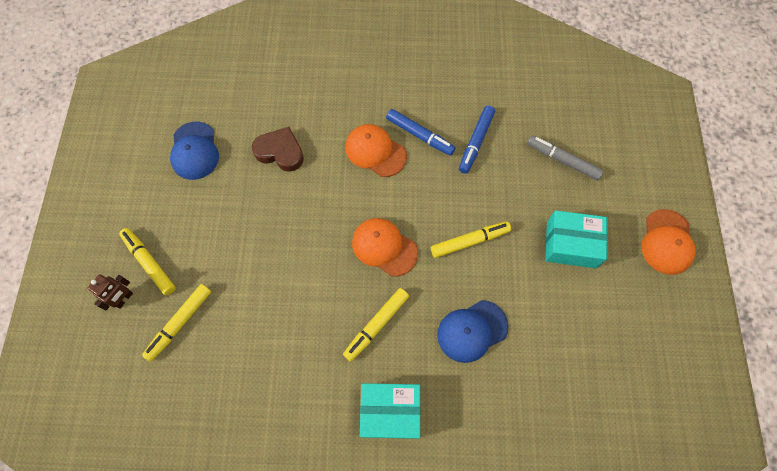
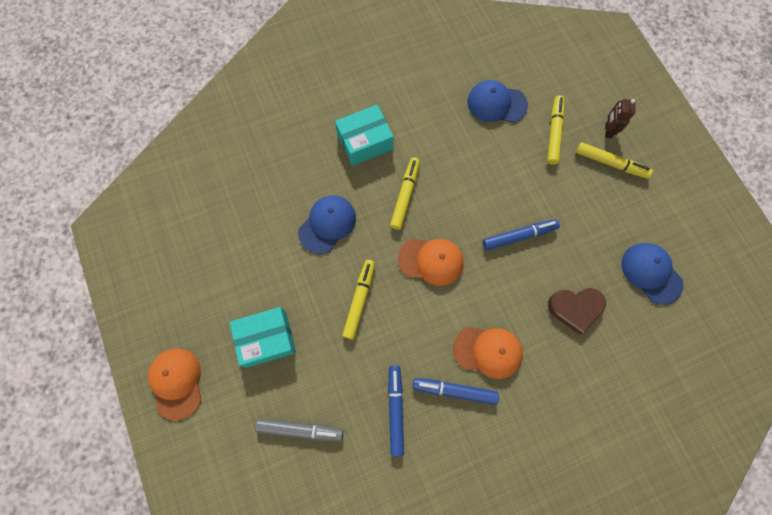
camera: 155 degrees right, 5 degrees up
yellow marker [431,221,511,258] -> yellow marker turned 150 degrees clockwise [342,260,375,340]
none -> blue cap [467,80,528,123]
none -> blue marker [483,219,560,251]

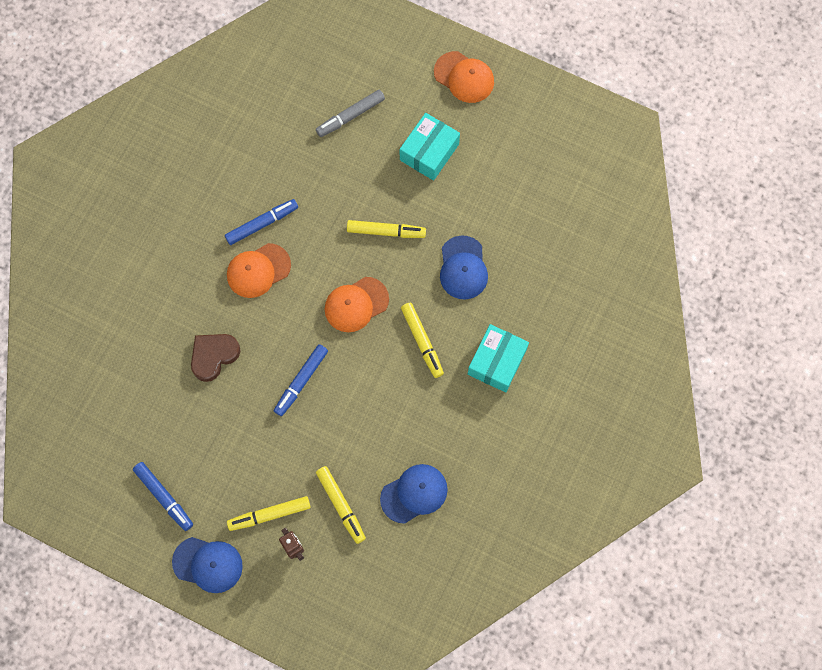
camera: 140 degrees right, 0 degrees up
yellow marker [342,260,375,340] -> yellow marker turned 60 degrees counterclockwise [347,220,426,238]
blue marker [388,366,404,456] -> blue marker moved to [133,462,193,531]
blue cap [621,243,684,305] -> blue cap moved to [172,537,243,593]

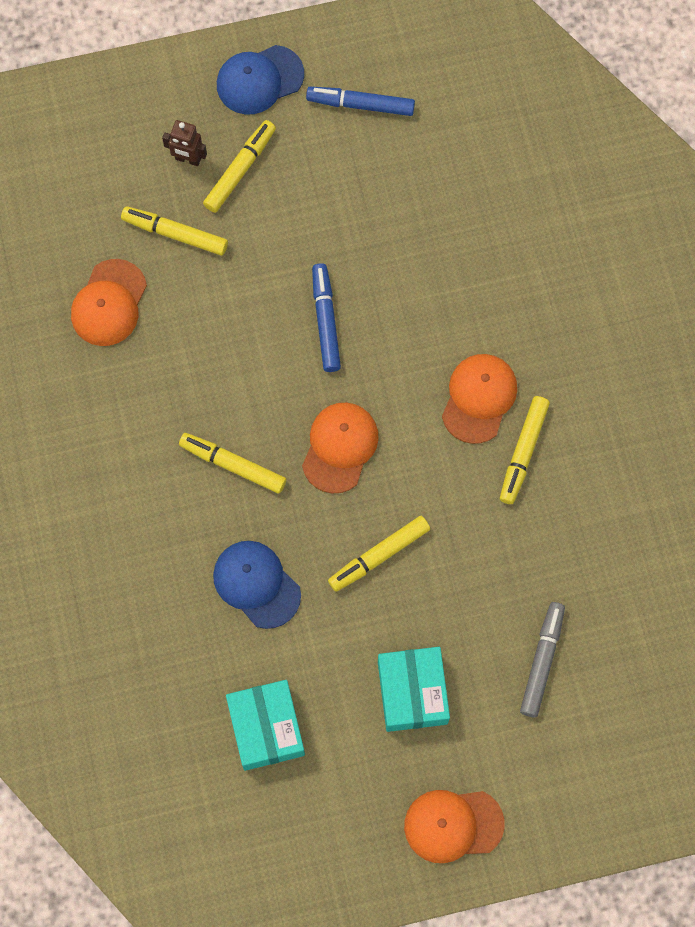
camera: 140 degrees right, 0 degrees up
brown heart [191,334,241,382] -> none
blue marker [225,199,298,245] -> yellow marker [500,396,550,504]
blue cap [380,464,448,524] -> orange cap [71,259,147,346]
turquoise box [468,324,529,392] -> turquoise box moved to [226,680,305,771]

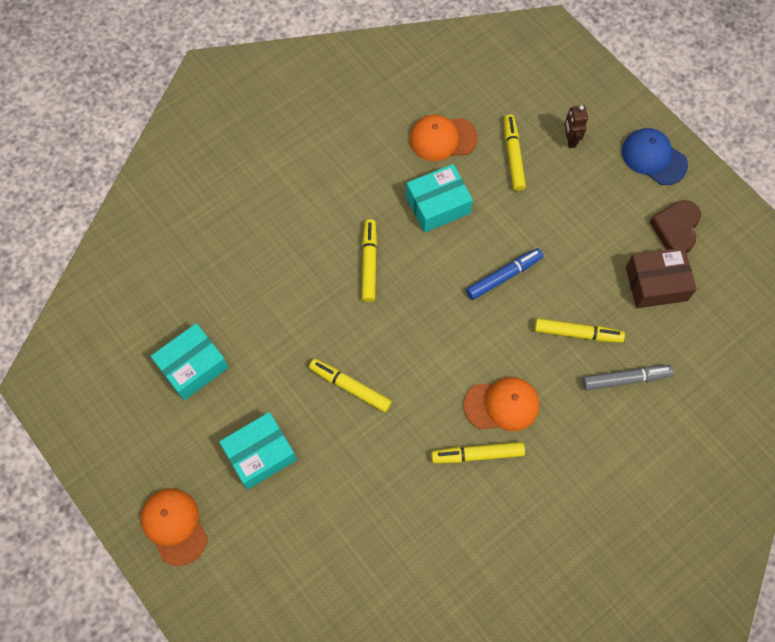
camera: 65 degrees right, 5 degrees down
yellow marker [203,120,276,213] -> yellow marker moved to [534,318,625,343]
blue cap [213,541,301,629] -> none
orange cap [302,403,379,494] -> none
blue marker [306,86,415,116] -> brown heart [650,200,701,253]
grey marker [520,602,565,717] -> grey marker moved to [582,365,674,390]
none -> turquoise box [406,164,473,232]
none -> brown box [626,247,697,308]

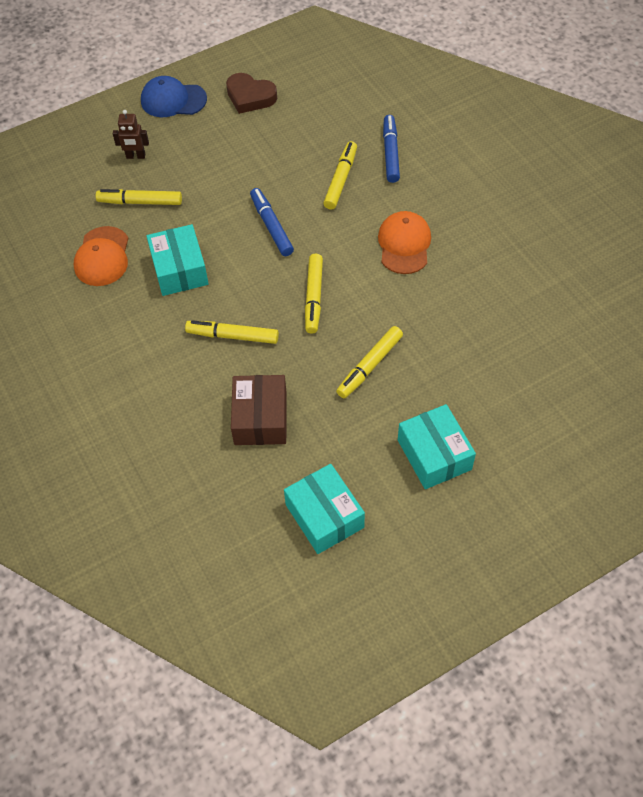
camera: 80 degrees left, 10 degrees down
orange cap [141,489,208,566] -> none
yellow marker [431,442,525,463] -> yellow marker moved to [305,254,323,334]
grey marker [582,365,674,390] -> blue marker [383,115,400,183]
blue cap [622,128,688,185] -> blue cap turned 45 degrees clockwise [141,76,207,117]
brown box [626,247,697,308] -> brown box moved to [231,375,287,445]

